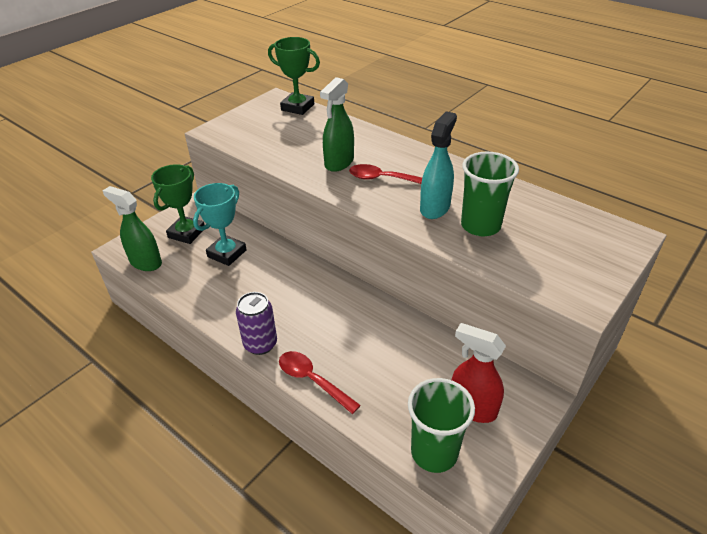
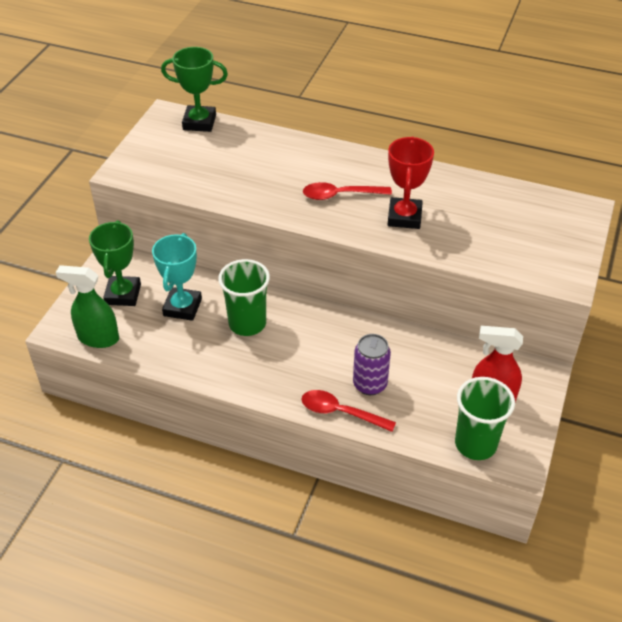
camera: 20 degrees left, 5 degrees up
purple can [236,292,277,355] -> purple can moved to [353,334,391,395]
green spray bottle [320,77,354,172] -> none
turquoise spray bottle [420,111,457,219] -> red trophy [388,136,434,229]
green cup [461,152,519,236] -> green cup moved to [218,259,270,336]

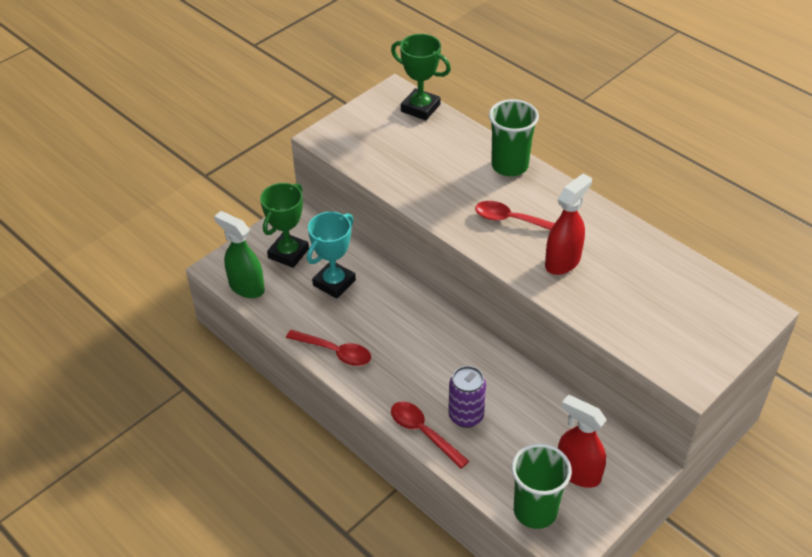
camera: 25 degrees right, 0 degrees up
green cup [218,259,270,336] -> green cup moved to [489,99,539,176]
red trophy [388,136,434,229] -> red spray bottle [545,174,592,275]
none -> red spoon [286,330,371,366]

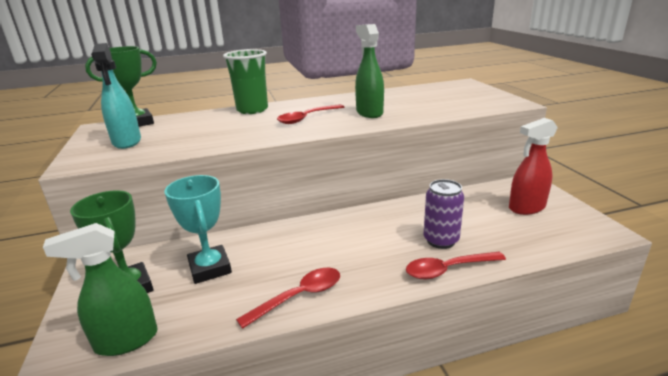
camera: 60 degrees left, 20 degrees down
green cup [512,443,572,529] -> none
red spray bottle [545,174,592,275] -> green spray bottle [355,24,384,118]
none -> turquoise spray bottle [91,43,141,149]

